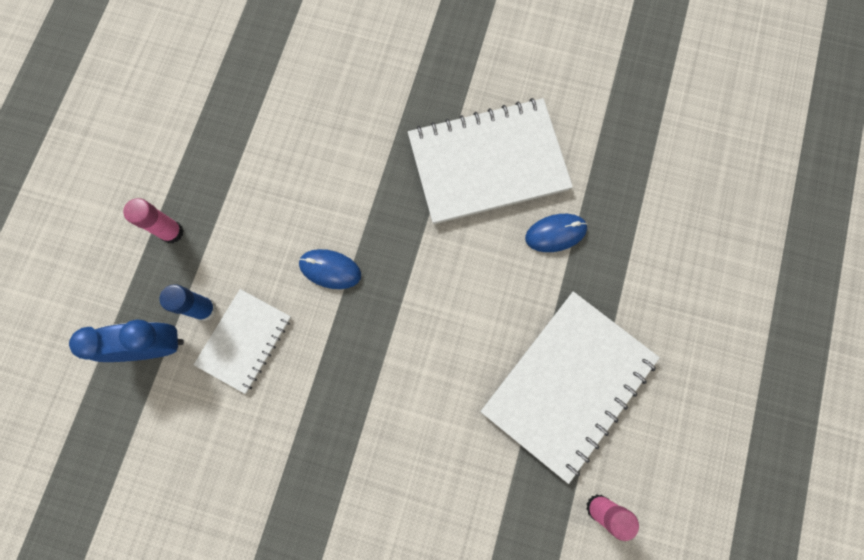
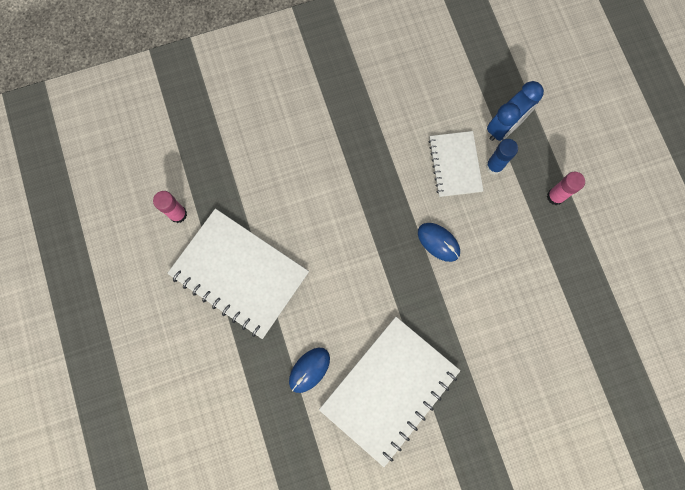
camera: 145 degrees right, 0 degrees up
blue mouse [299,249,361,289] -> blue mouse turned 60 degrees clockwise [418,223,460,262]
white notebook [481,292,660,484] -> white notebook turned 60 degrees counterclockwise [167,209,309,339]

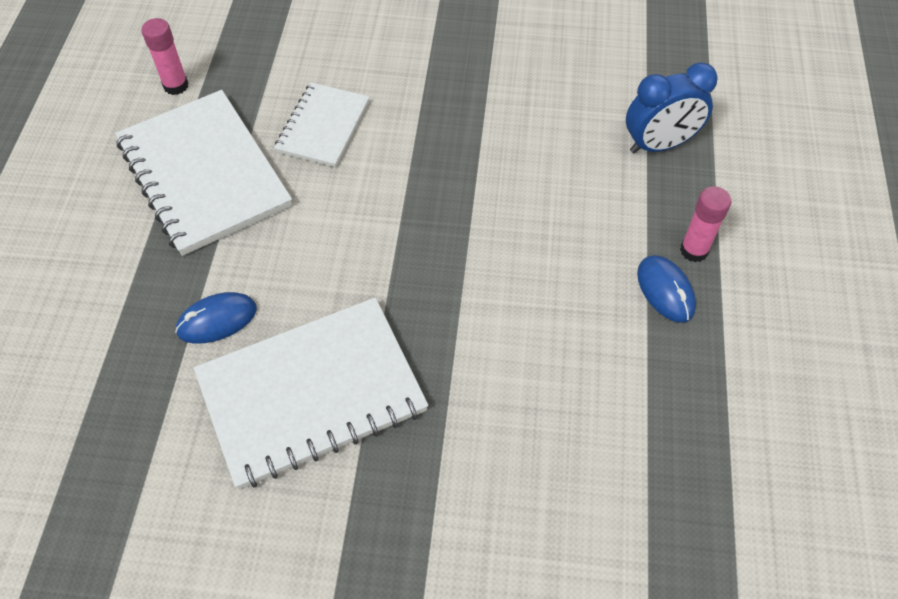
camera: 25 degrees right, 20 degrees down
blue mouse [418,223,460,262] -> blue mouse moved to [637,255,696,323]
white notebook [429,131,483,197] -> white notebook moved to [274,82,370,167]
blue glue stick [486,139,518,175] -> none

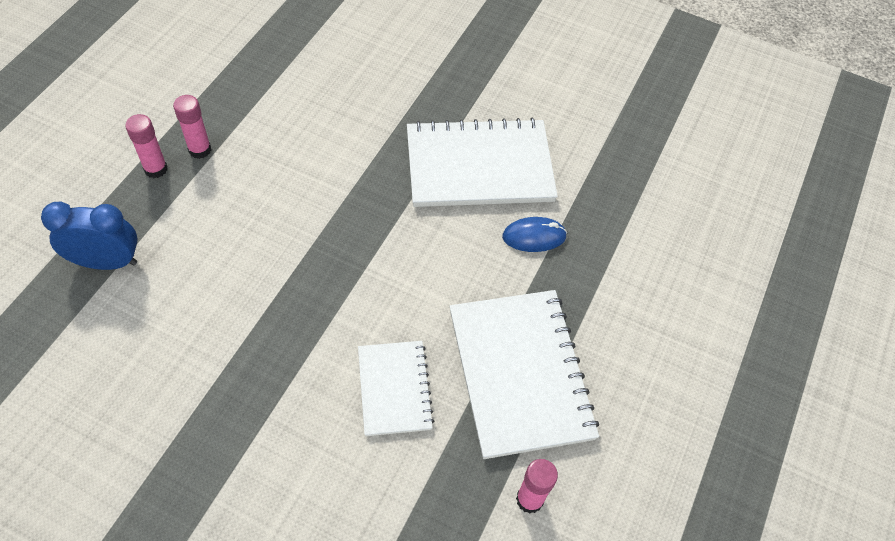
camera: 165 degrees left, 0 degrees up
white notebook [274,82,370,167] -> white notebook turned 45 degrees counterclockwise [358,341,434,436]
blue mouse [637,255,696,323] -> pink glue stick [173,95,211,159]

